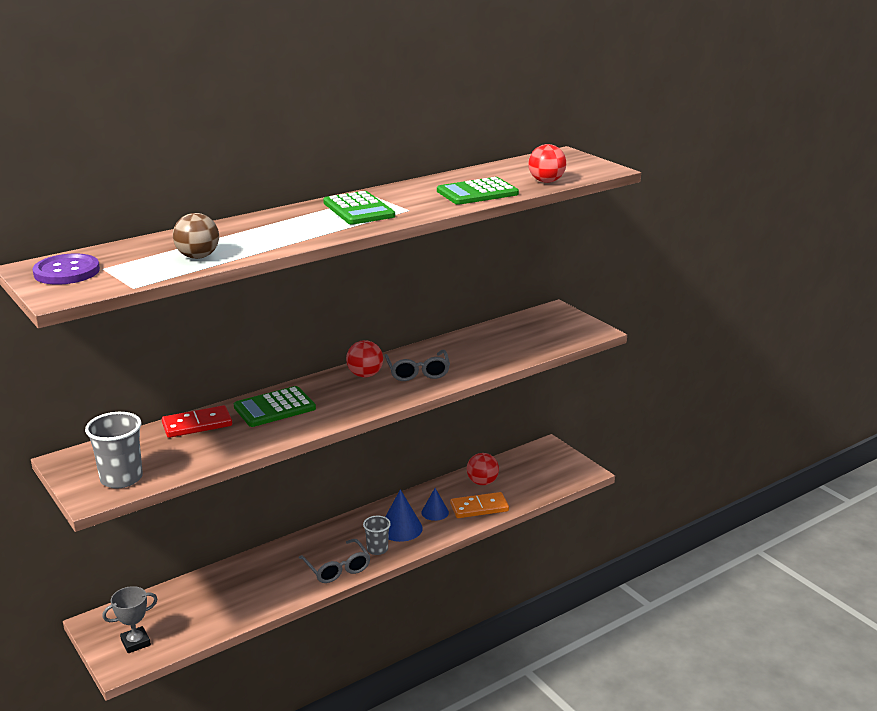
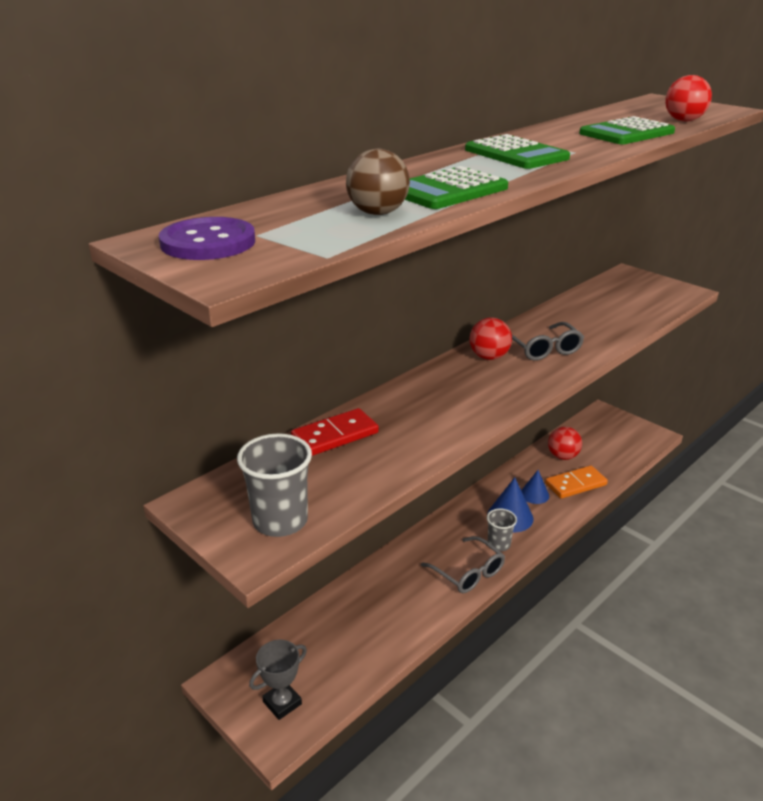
camera: 10 degrees left, 5 degrees up
green calculator [234,386,316,427] -> green calculator moved to [405,166,508,209]

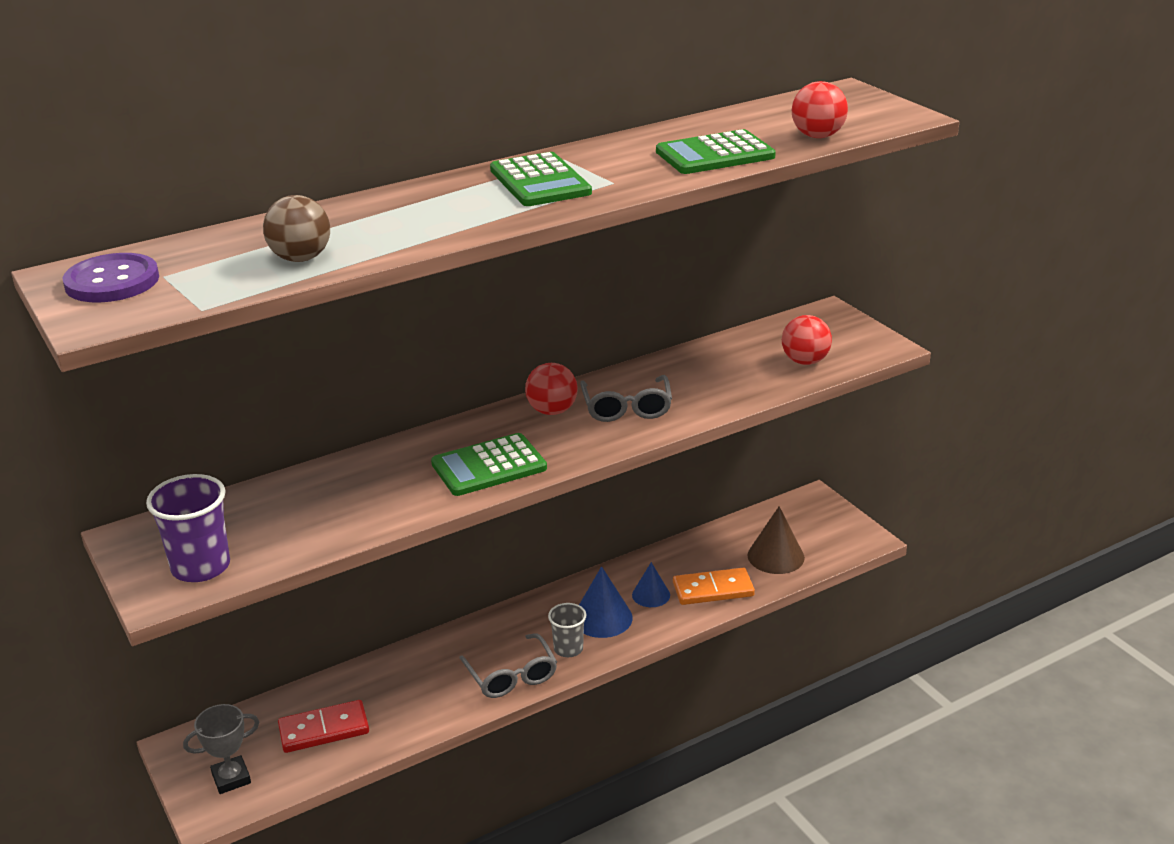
camera: 15 degrees right, 0 degrees up
grey cup [237,433,312,537] -> purple cup [146,474,230,582]
red domino [291,408,379,456] -> red domino moved to [278,700,369,753]
green calculator [405,166,508,209] -> green calculator moved to [431,433,547,496]
red ball [548,427,582,460] -> red ball moved to [782,315,832,365]
none -> brown cone [748,506,805,574]

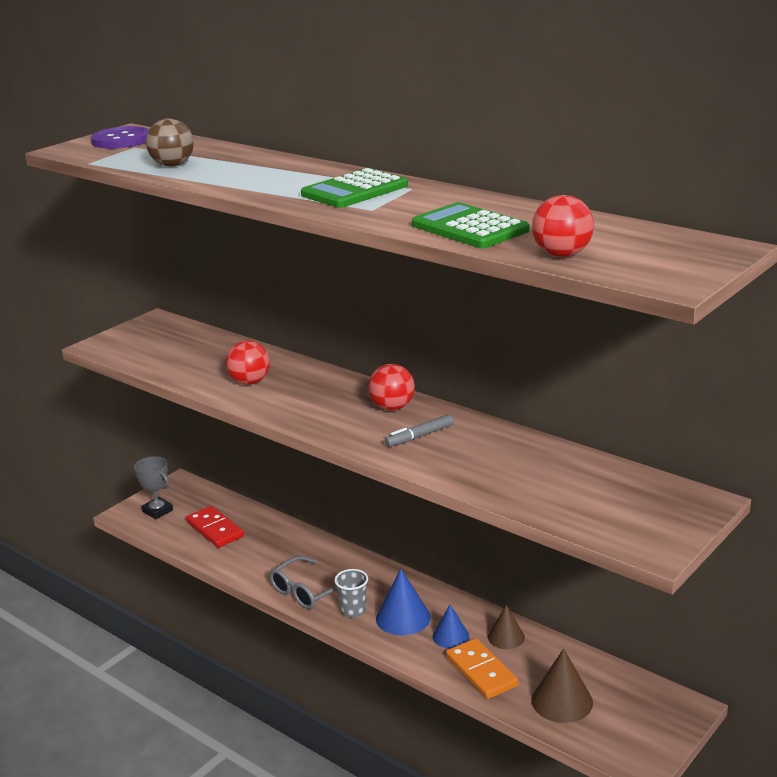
camera: 70 degrees right, 5 degrees down
purple cup [146,474,230,582] -> none
green calculator [431,433,547,496] -> none
grey glasses [580,375,672,422] -> grey marker [385,414,453,447]
red ball [782,315,832,365] -> red ball moved to [226,340,270,385]
none -> brown cone [488,605,525,649]

